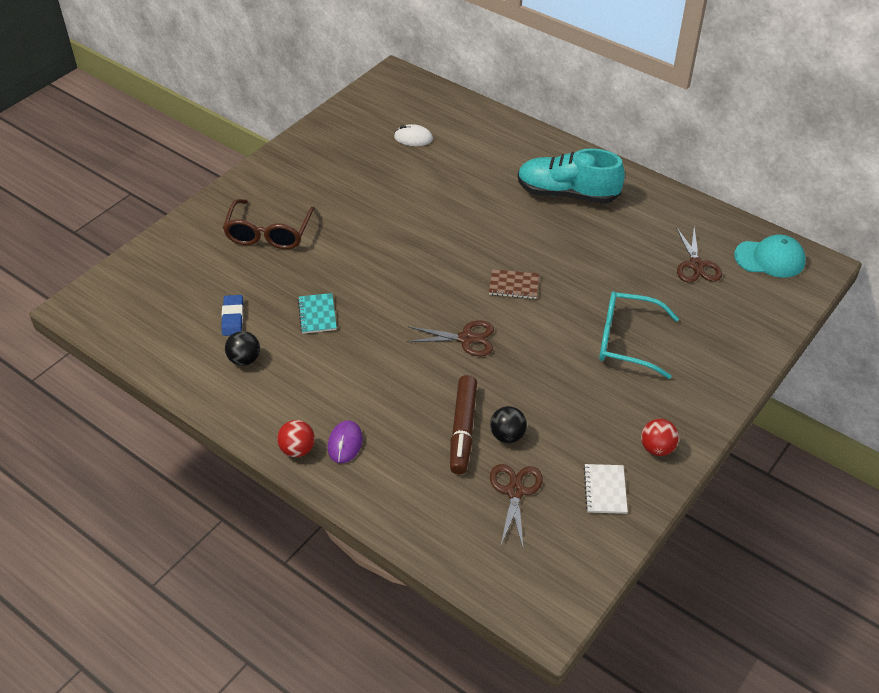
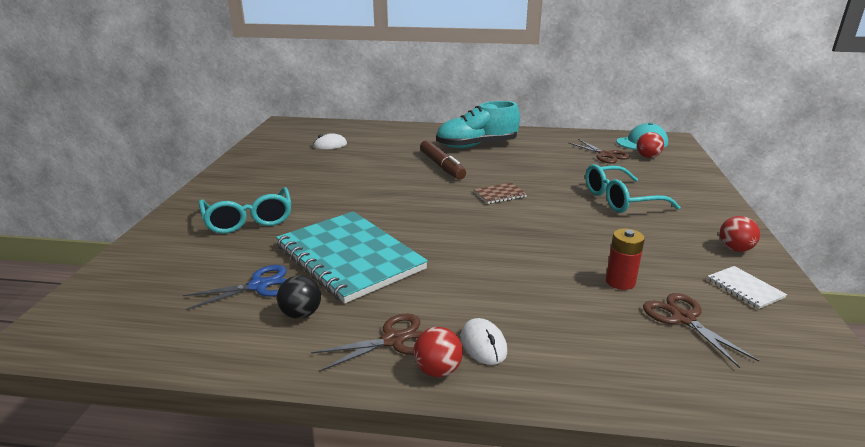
camera: 30 degrees left, 20 degrees down
blue eraser [221,295,243,336] -> blue scissors [183,265,287,310]
brown glasses [223,199,315,249] -> turquoise glasses [199,187,292,234]
turquoise notebook [298,293,337,334] -> turquoise notebook [276,211,428,303], size x2.50
purple mouse [328,420,363,463] -> white mouse [461,318,507,365]
brown scissors [406,320,494,356] -> brown scissors moved to [311,313,423,372]
brown marker [450,375,477,474] -> brown marker moved to [420,140,466,180]
black ball [490,406,527,443] -> red battery [606,228,645,290]
none -> red ball [637,132,664,158]

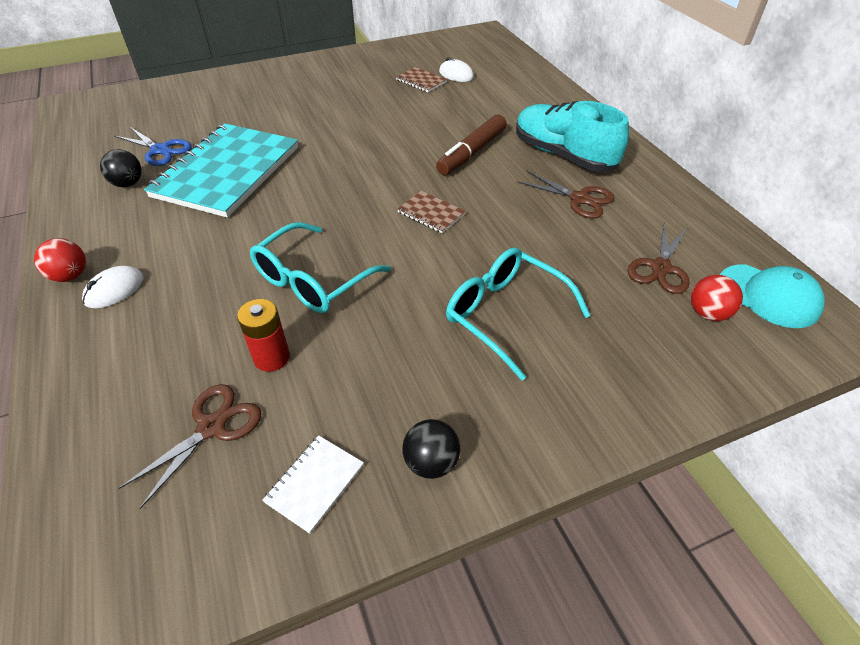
camera: 60 degrees right, 20 degrees up
turquoise glasses [199,187,292,234] -> turquoise glasses moved to [250,222,391,313]
brown scissors [311,313,423,372] -> brown scissors moved to [517,171,614,218]
red ball [719,216,760,252] -> black ball [402,419,460,479]
none -> brown notebook [396,67,447,92]

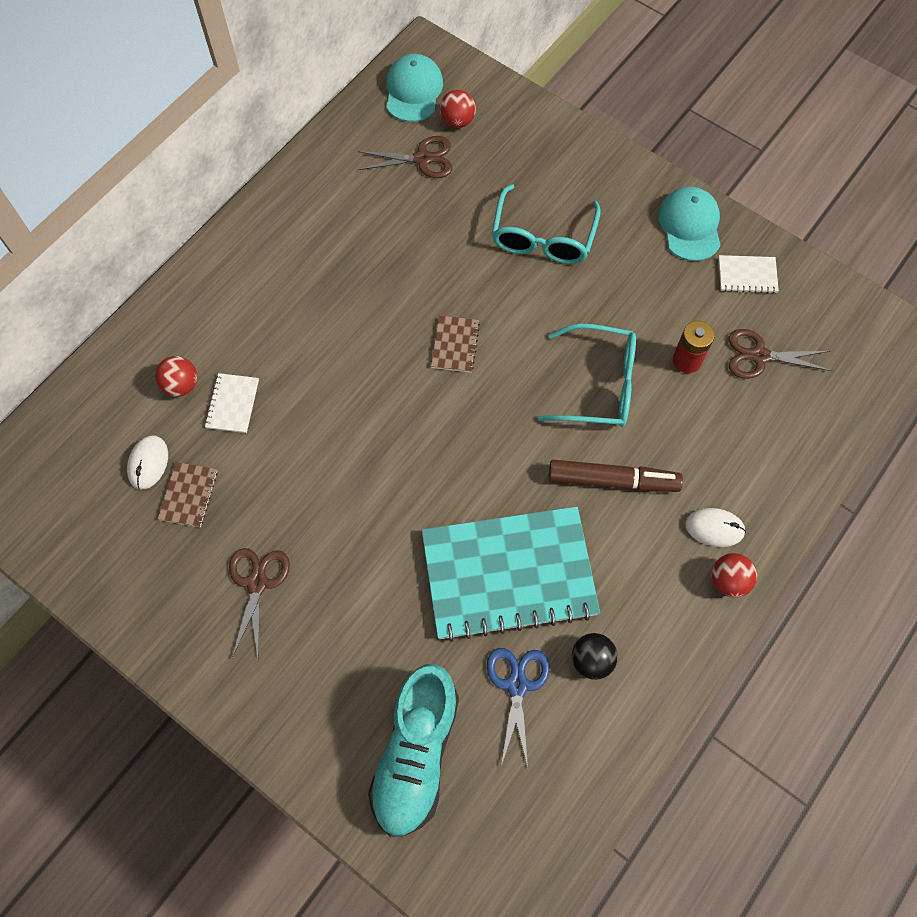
camera: 120 degrees left, 20 degrees up
black ball [402,419,460,479] -> turquoise cap [658,187,721,261]
brown marker [436,114,507,175] -> brown marker moved to [548,460,683,492]
turquoise shoe [516,101,629,172] -> turquoise shoe moved to [368,664,459,837]
brown scissors [517,171,614,218] -> brown scissors moved to [229,548,290,658]
none -> red ball [155,356,197,397]
none -> white notebook [205,373,259,433]

